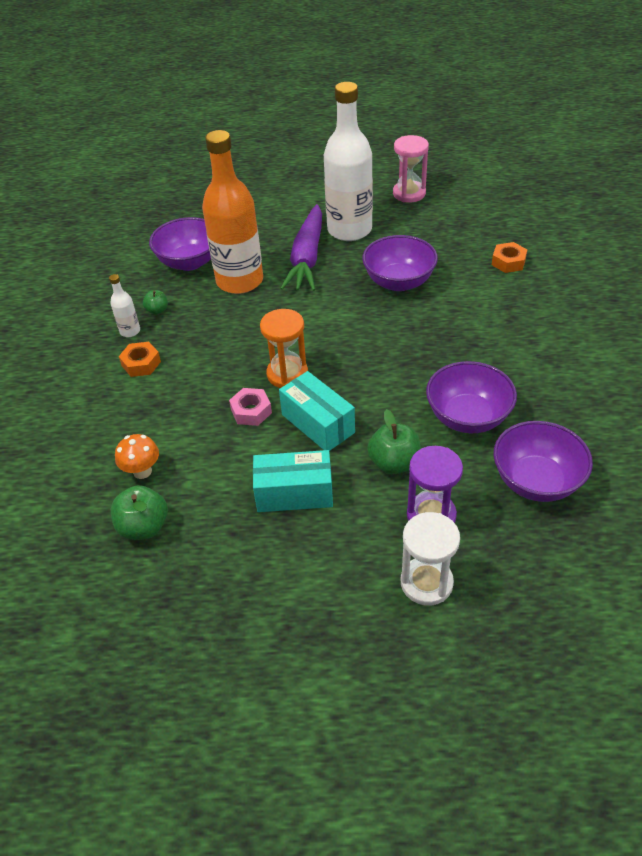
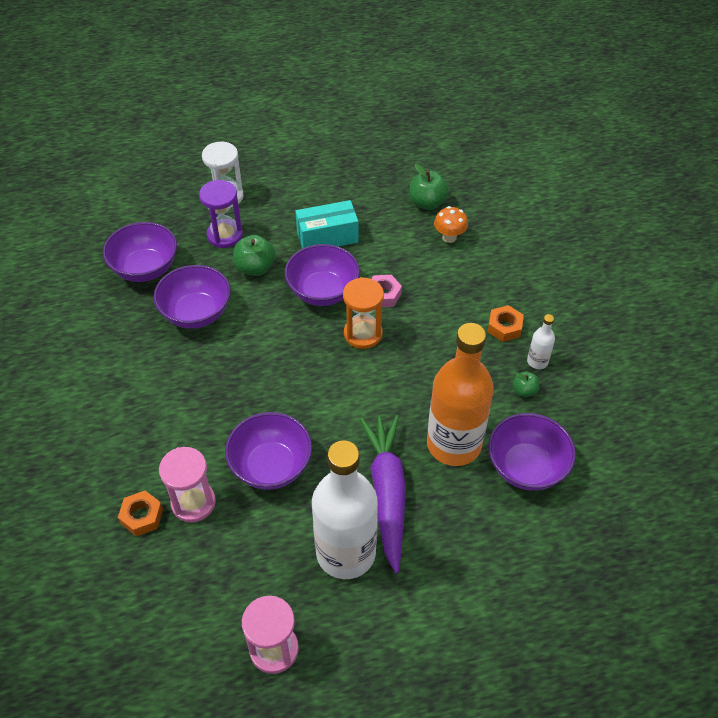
camera: 165 degrees right, 5 degrees up
turquoise box [279,371,355,451] -> purple bowl [285,244,360,306]
none -> pink hourglass [159,447,216,522]

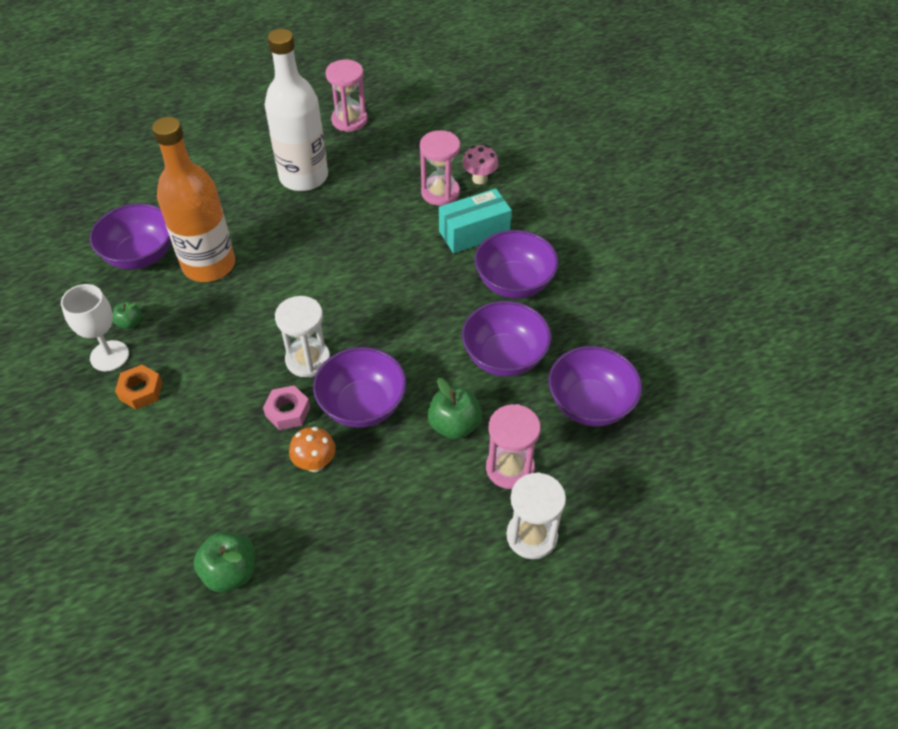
camera: 170 degrees right, 0 degrees up
orange nut [118,491,163,536] -> pink mushroom [462,145,498,184]
purple hourglass [199,180,243,248] -> pink hourglass [486,404,541,489]
purple bowl [225,412,312,490] -> purple bowl moved to [475,230,559,299]
turquoise box [295,200,358,249] -> turquoise box moved to [439,188,512,253]
orange hourglass [343,277,384,349] -> white hourglass [275,296,330,377]
purple carrot [360,415,406,574] -> none
orange mushroom [434,206,468,243] -> orange mushroom moved to [289,427,336,472]
white bottle [527,314,555,369] -> white goblet [61,284,129,371]

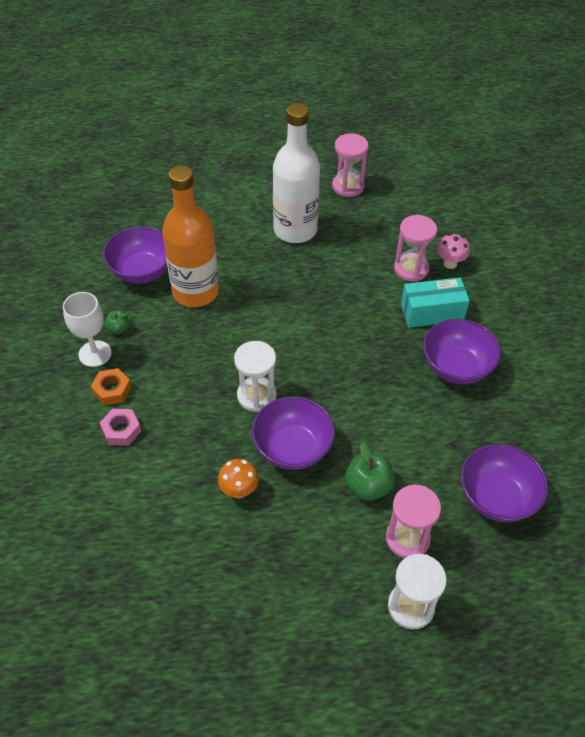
camera: 15 degrees right, 0 degrees up
green apple [193,532,255,592] -> none
pink nut [263,385,310,430] -> pink nut moved to [100,409,141,446]
purple bowl [462,301,551,377] -> none

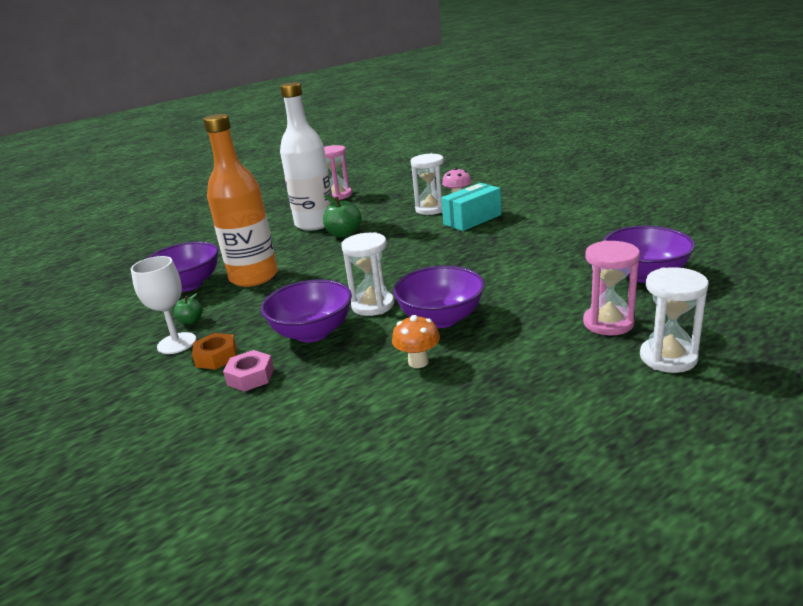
camera: 25 degrees left, 25 degrees down
green apple [345,443,394,501] -> green apple moved to [323,195,362,238]
pink hourglass [394,215,437,282] -> white hourglass [411,153,444,215]
purple bowl [423,319,501,384] -> purple bowl moved to [261,279,352,342]

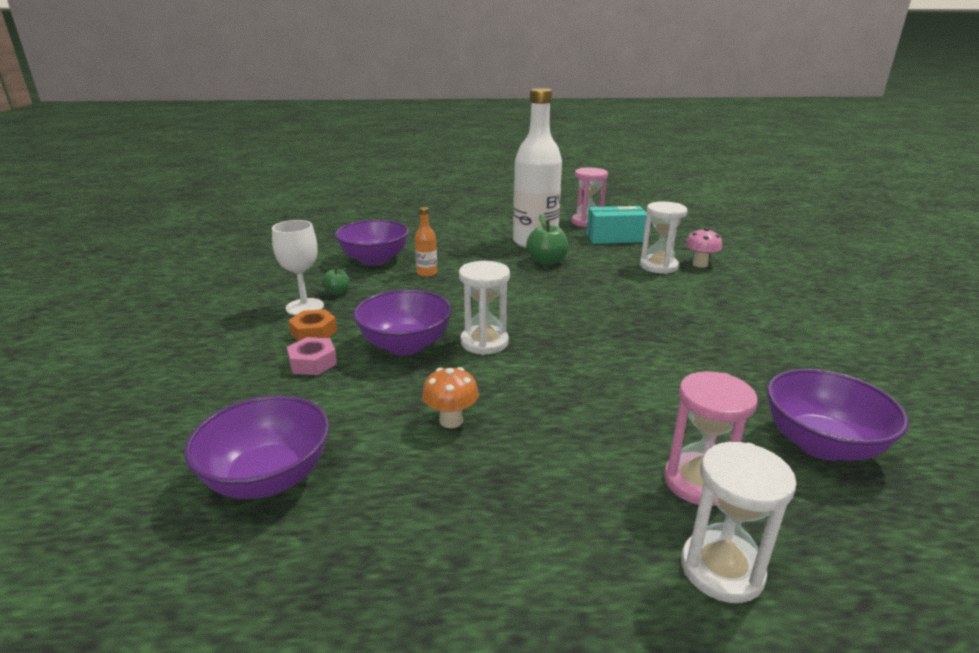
camera: 30 degrees right, 0 degrees up
orange bottle [203,114,278,287] -> orange bottle [415,207,437,277], size x0.41
purple bowl [393,266,485,328] -> purple bowl moved to [184,395,329,499]
turquoise box [441,183,501,231] -> turquoise box moved to [586,206,647,244]

